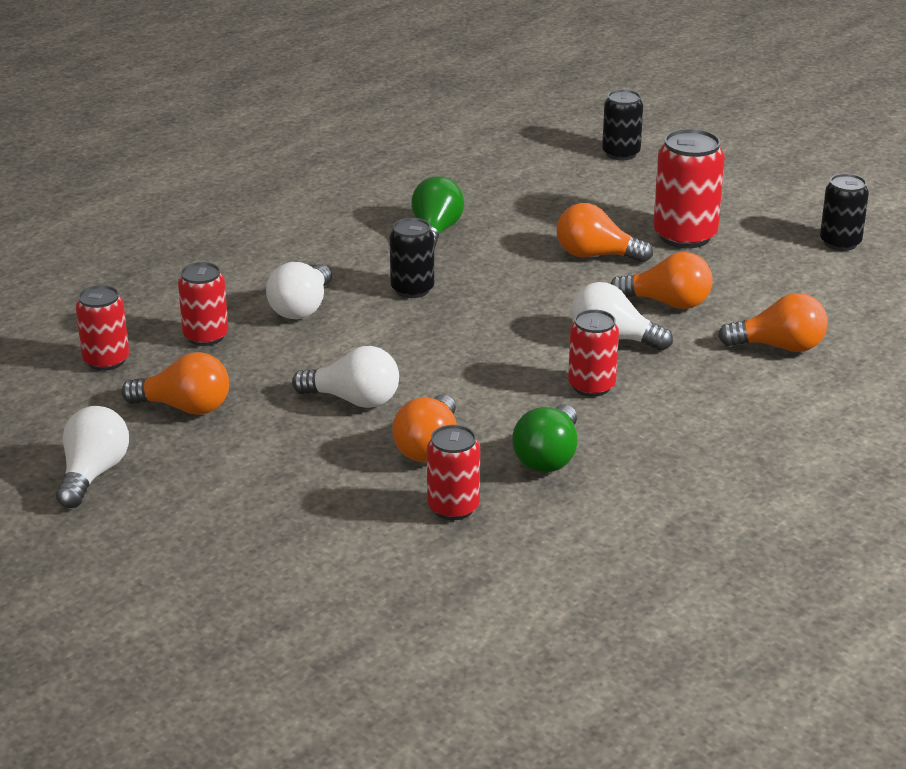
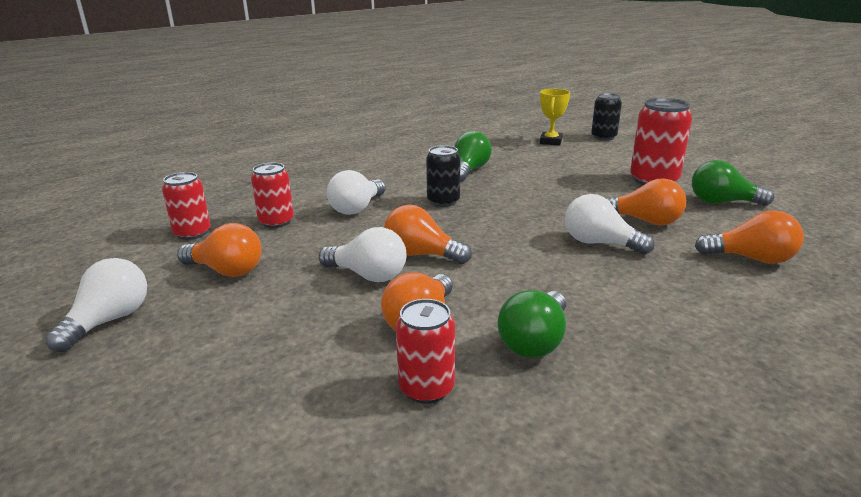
camera: 10 degrees right, 5 degrees down
orange light bulb [557,203,653,262] -> orange light bulb moved to [384,205,472,264]
red can [568,309,619,397] -> none
black can [820,174,869,251] -> none
none -> yellow trophy [540,89,570,145]
none -> green light bulb [692,160,774,206]

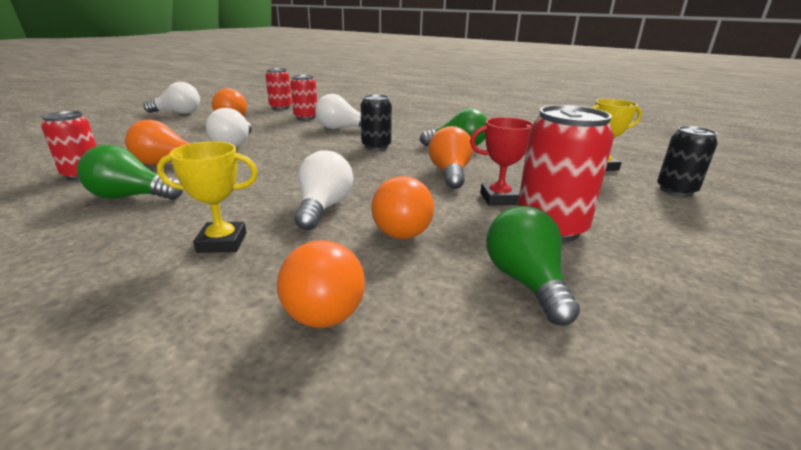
camera: 65 degrees right, 0 degrees up
orange light bulb [384,205,472,264] -> orange light bulb moved to [429,126,473,189]
none -> yellow trophy [157,141,258,253]
none -> red trophy [470,117,533,206]

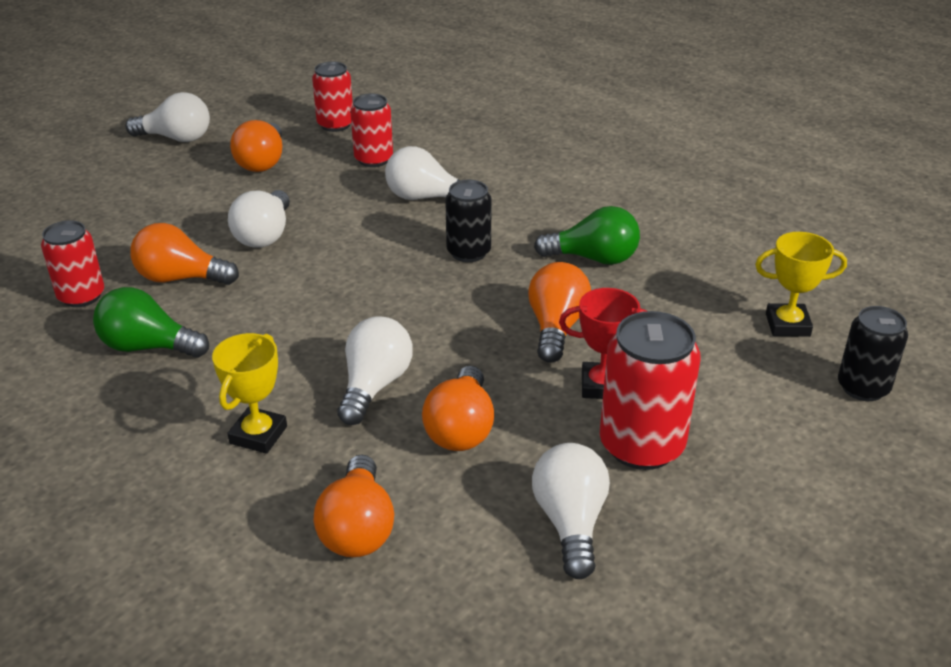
camera: 10 degrees right, 10 degrees up
yellow trophy [157,141,258,253] -> yellow trophy turned 75 degrees counterclockwise [212,333,287,454]
green light bulb [486,206,580,326] -> white light bulb [532,443,610,579]

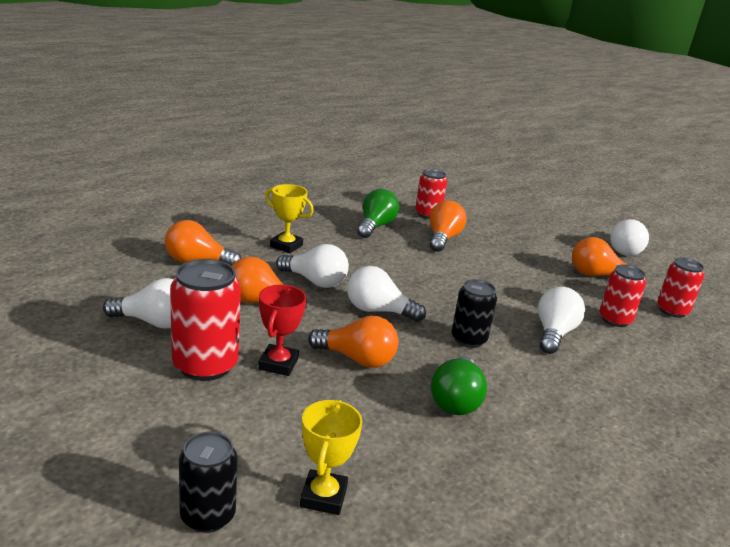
camera: 95 degrees right, 10 degrees down
white light bulb [228,190,290,247] -> white light bulb moved to [347,266,426,322]

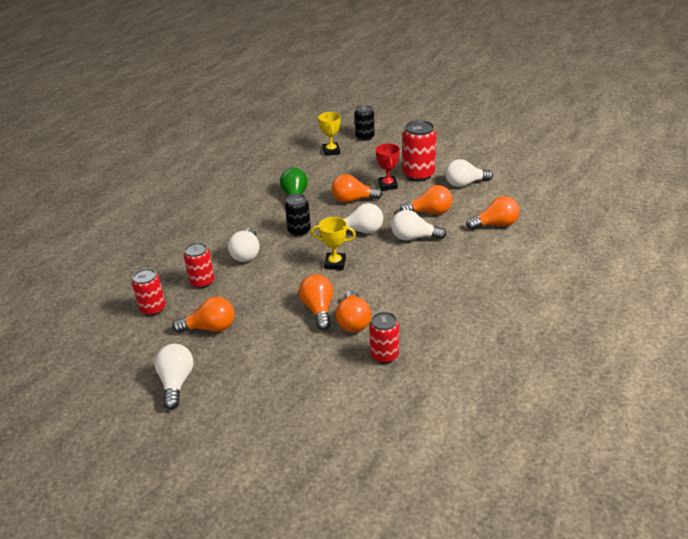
camera: 165 degrees right, 10 degrees up
yellow trophy [265,184,314,254] -> yellow trophy moved to [311,217,356,270]
green light bulb [357,189,399,238] -> none
none -> orange light bulb [299,274,333,330]

